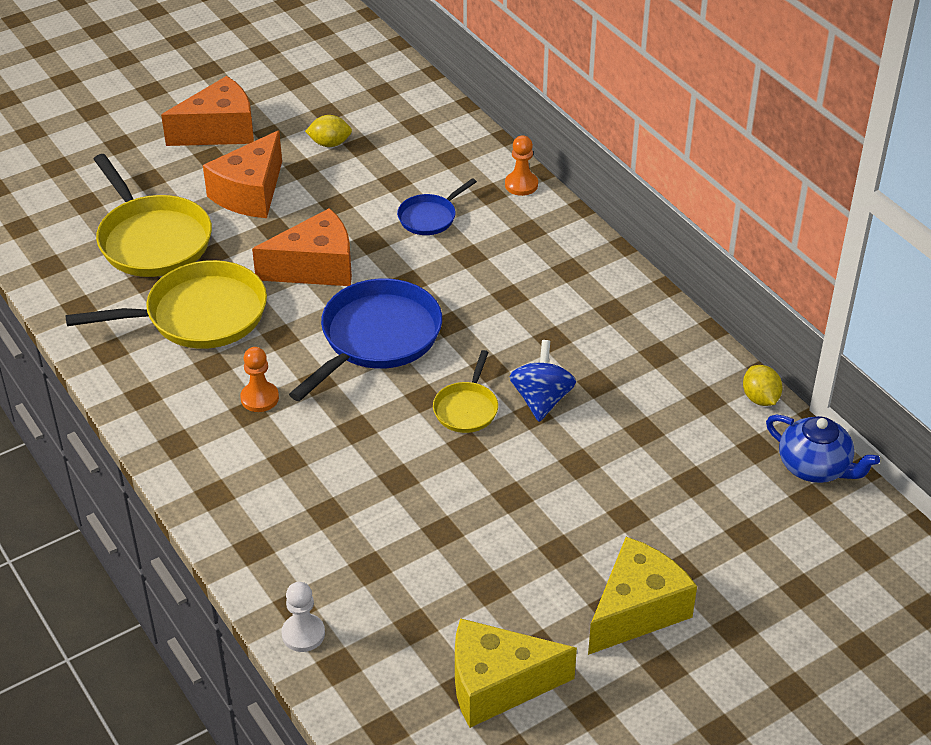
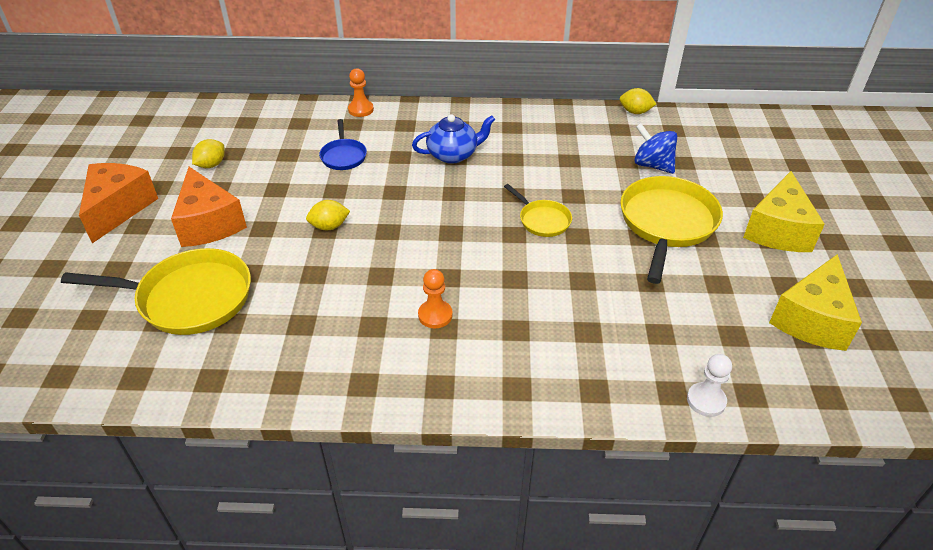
camera: 55 degrees left, 0 degrees up
yellow pan [65,260,267,349] -> yellow pan moved to [620,176,723,284]
orange cheese [252,208,352,286] -> yellow lemon [306,200,350,230]
blue pan [289,278,442,401] -> none
blue spinning top [509,340,576,422] -> blue spinning top moved to [634,123,677,174]
yellow cheese [588,537,697,655] -> yellow cheese turned 150 degrees counterclockwise [743,171,825,252]
blue teapot [766,415,880,483] -> blue teapot moved to [412,114,495,164]

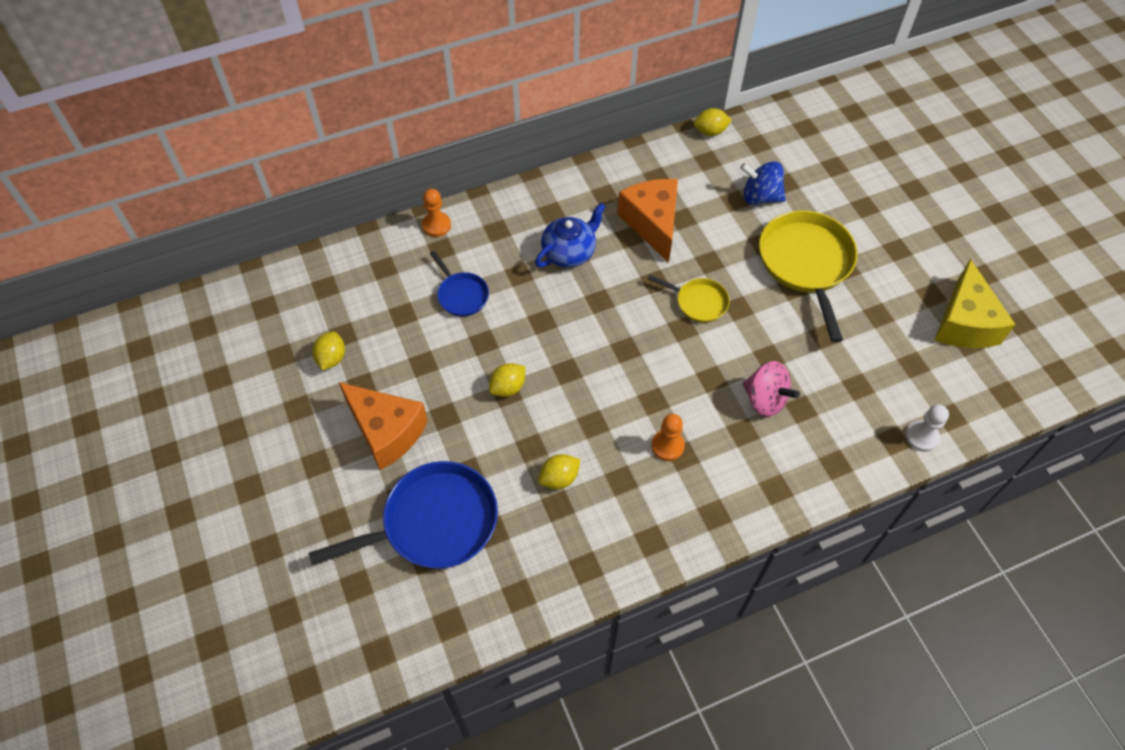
camera: 25 degrees left, 15 degrees up
yellow pan [61,248,251,335] -> blue pan [308,461,498,569]
orange cheese [79,163,158,243] -> orange cheese moved to [617,179,678,263]
yellow cheese [743,171,825,252] -> none
none -> yellow lemon [538,454,580,489]
none -> pink spinning top [743,361,800,417]

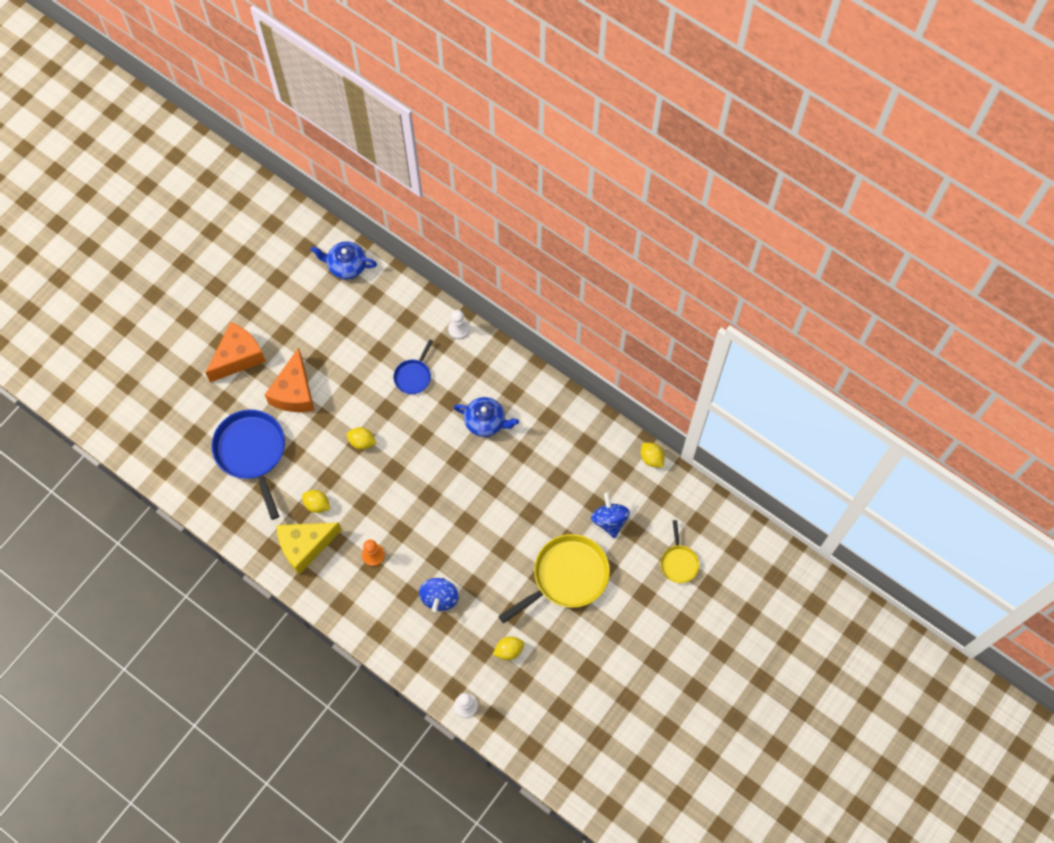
camera: 60 degrees right, 10 degrees up
blue pan [308,461,498,569] -> blue pan turned 150 degrees counterclockwise [212,410,285,520]
yellow lemon [312,331,345,370] -> yellow lemon moved to [493,636,524,660]
orange pawn [422,189,451,237] -> white pawn [448,310,470,339]
orange cheese [617,179,678,263] -> orange cheese moved to [205,322,266,382]
yellow pan [648,275,730,323] -> yellow pan moved to [660,520,699,583]
pink spinning top [743,361,800,417] -> blue spinning top [419,578,459,612]
yellow cheese [935,259,1016,348] -> yellow cheese moved to [277,523,342,575]
none -> blue teapot [311,241,377,280]

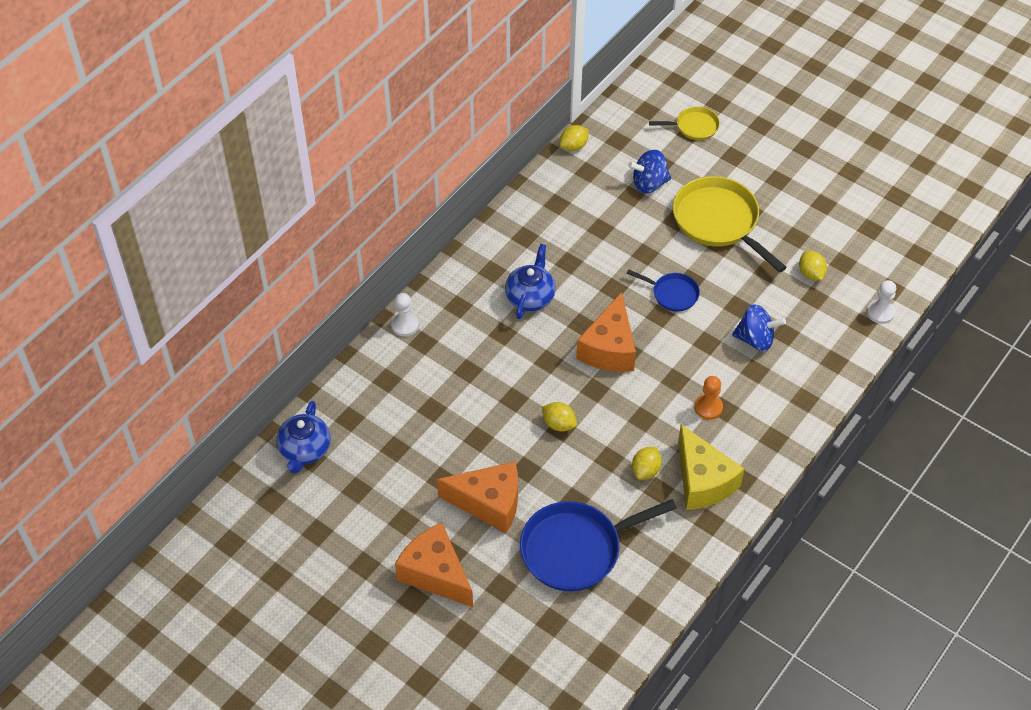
camera: 90 degrees left, 15 degrees down
yellow lemon [346,427,376,450] -> yellow lemon turned 75 degrees counterclockwise [542,402,577,431]
blue pan [393,339,433,394] -> blue pan moved to [627,269,700,311]
none -> orange cheese [576,292,636,372]

